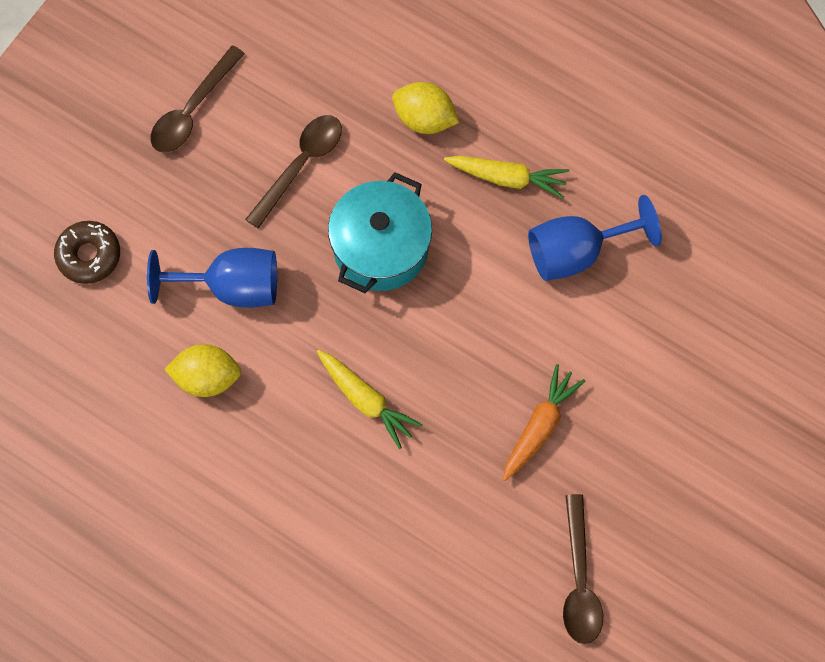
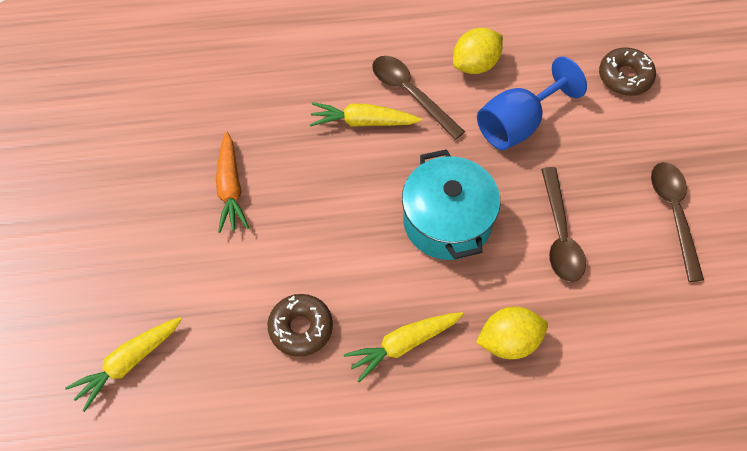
camera: 140 degrees right, 10 degrees down
blue goblet [528,195,662,281] -> brown donut [268,294,333,357]
brown spoon [563,494,603,644] -> brown spoon moved to [372,56,465,140]
none -> yellow carrot [65,317,182,412]

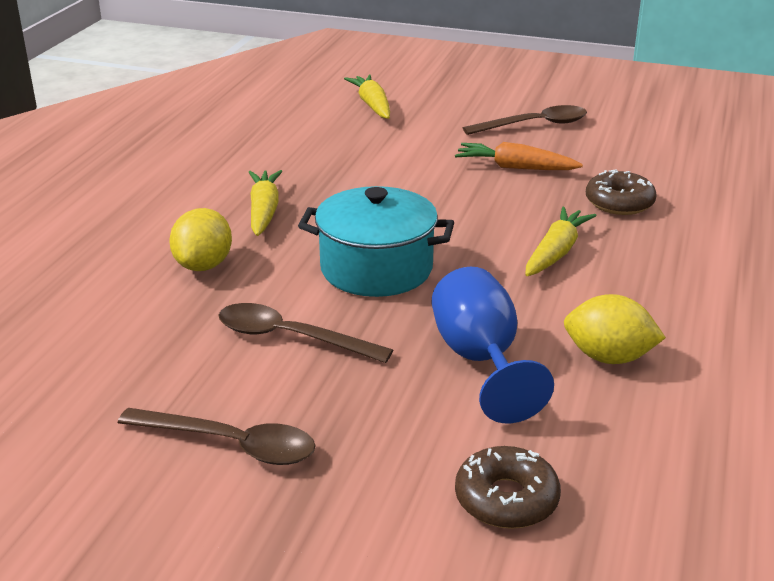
camera: 115 degrees right, 30 degrees down
brown donut [268,294,333,357] -> brown donut moved to [586,169,657,215]
brown spoon [372,56,465,140] -> brown spoon moved to [463,105,587,135]
yellow lemon [453,28,503,74] -> yellow lemon turned 60 degrees counterclockwise [564,294,666,364]

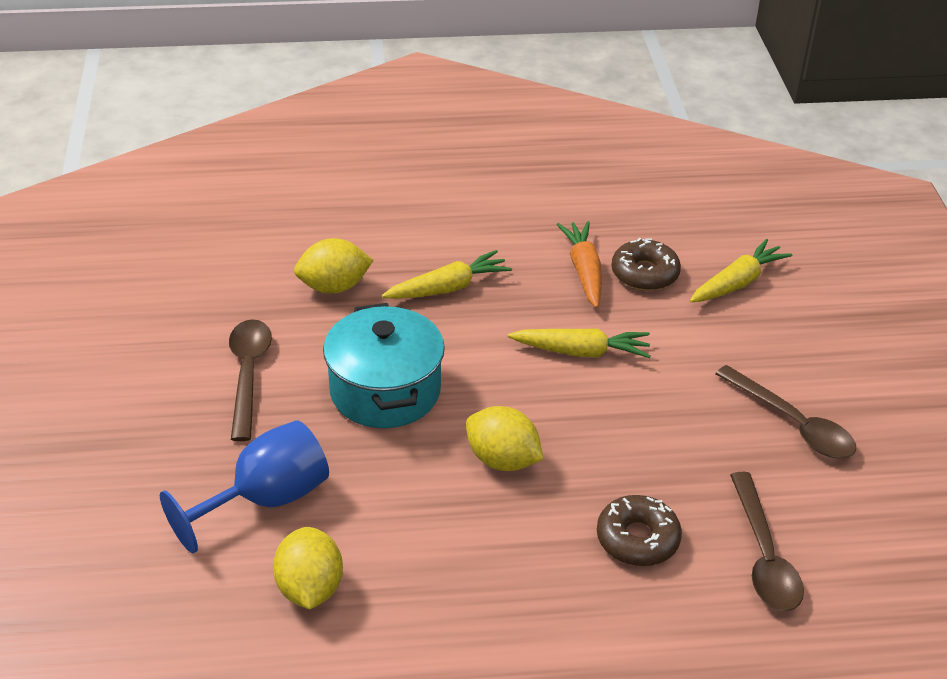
camera: 65 degrees right, 10 degrees up
brown spoon [118,408,316,465] -> brown spoon moved to [730,472,804,611]
orange carrot [455,142,583,170] -> orange carrot moved to [557,221,602,308]
brown donut [455,446,561,529] -> brown donut moved to [611,237,681,291]
yellow carrot [525,207,597,276] -> yellow carrot moved to [508,328,651,358]
none -> yellow lemon [466,406,544,471]

